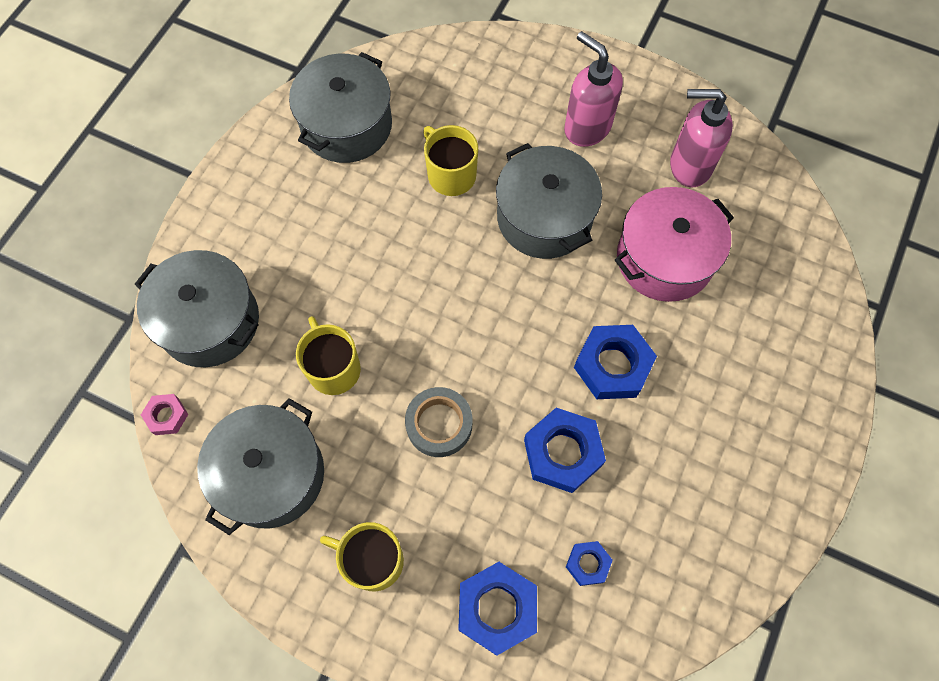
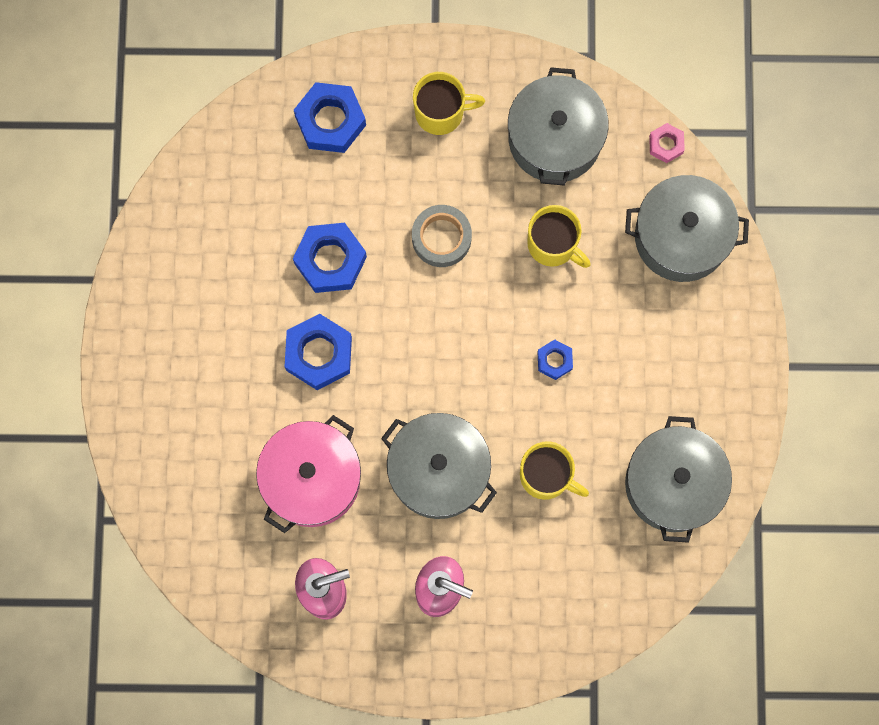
camera: 155 degrees right, 10 degrees up
blue nut [566,541,613,586] -> blue nut moved to [538,339,573,380]

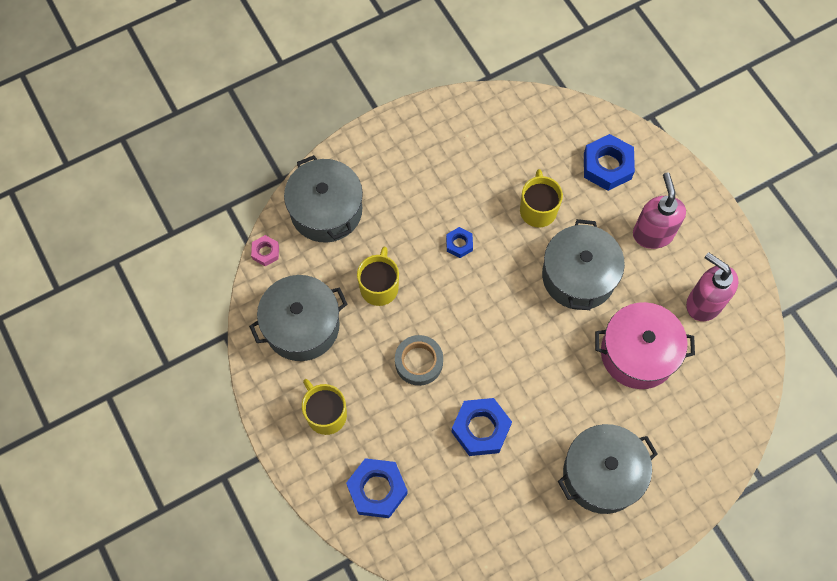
camera: 120 degrees left, 10 degrees down
blue nut [285,314,352,390] -> blue nut moved to [584,134,635,191]
grey pot [625,416,732,543] -> grey pot moved to [558,424,657,514]

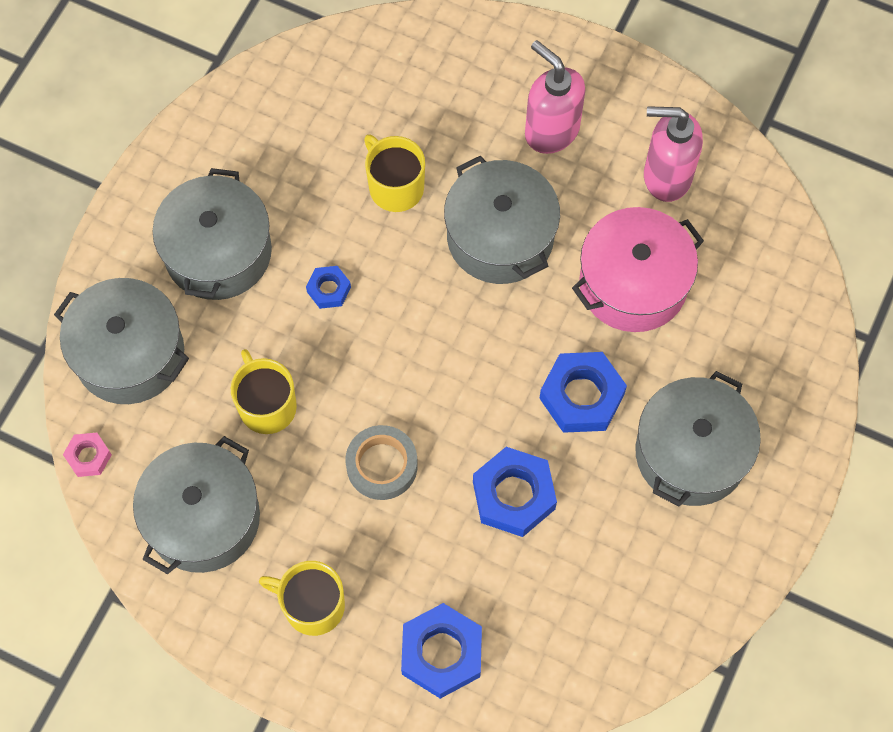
camera: 35 degrees left, 0 degrees up
blue nut [584,134,635,191] -> blue nut moved to [539,352,627,433]
none -> grey pot [153,168,272,300]

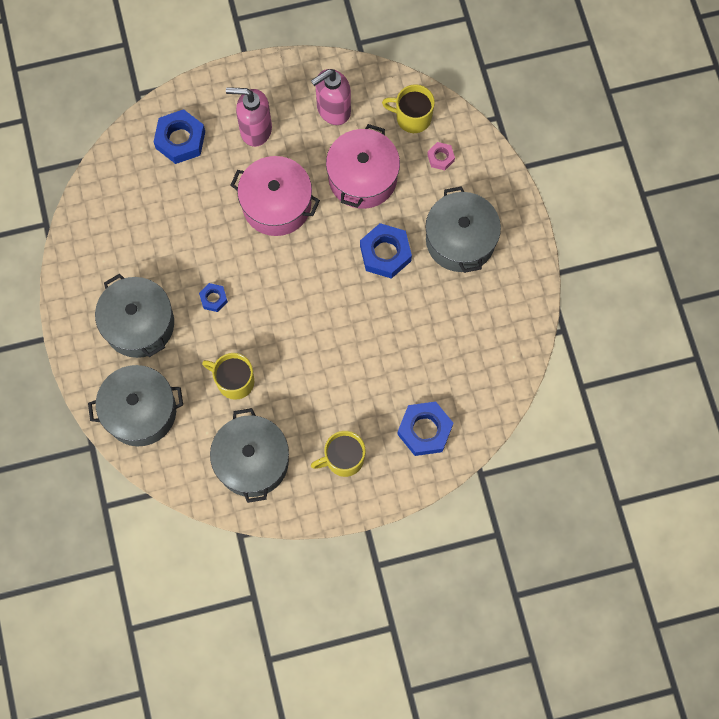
camera: 40 degrees left, 5 degrees up
pink nut [63,433,112,477] -> pink nut moved to [427,142,455,170]
grey tape [345,425,418,500] -> none
yellow mug [364,134,425,212] -> yellow mug moved to [382,84,435,133]
grey pot [444,155,560,284] -> pink pot [230,156,320,236]
blue nut [473,447,557,537] -> blue nut moved to [154,109,205,164]

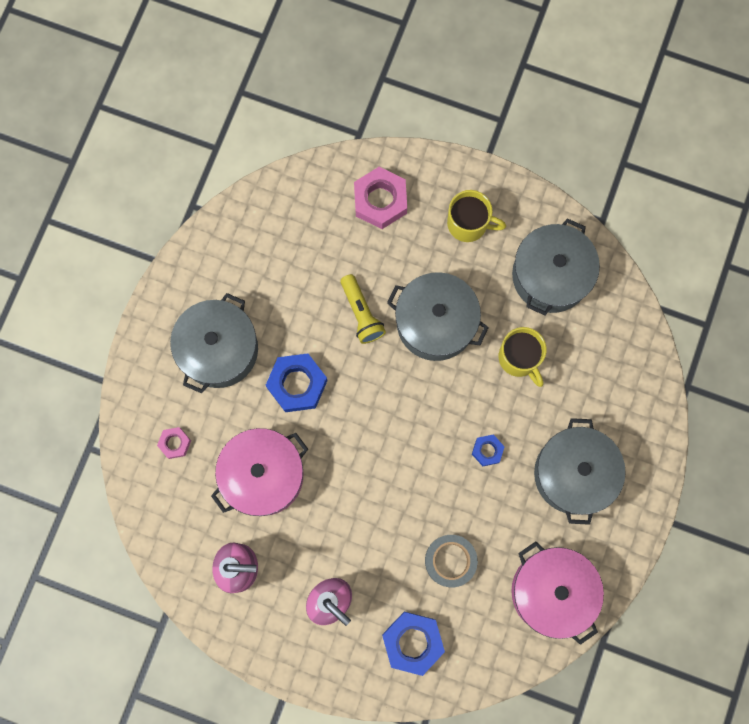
camera: 145 degrees left, 5 degrees up
grey pot [88,365,183,446] -> grey pot moved to [387,272,489,361]
pink pot [230,156,320,236] -> pink pot moved to [511,542,604,645]
yellow mug [382,84,435,133] -> none
blue nut [397,401,453,456] -> pink nut [354,167,407,229]
none -> yellow flashlight [340,274,386,344]
none -> grey tape [425,535,478,587]

